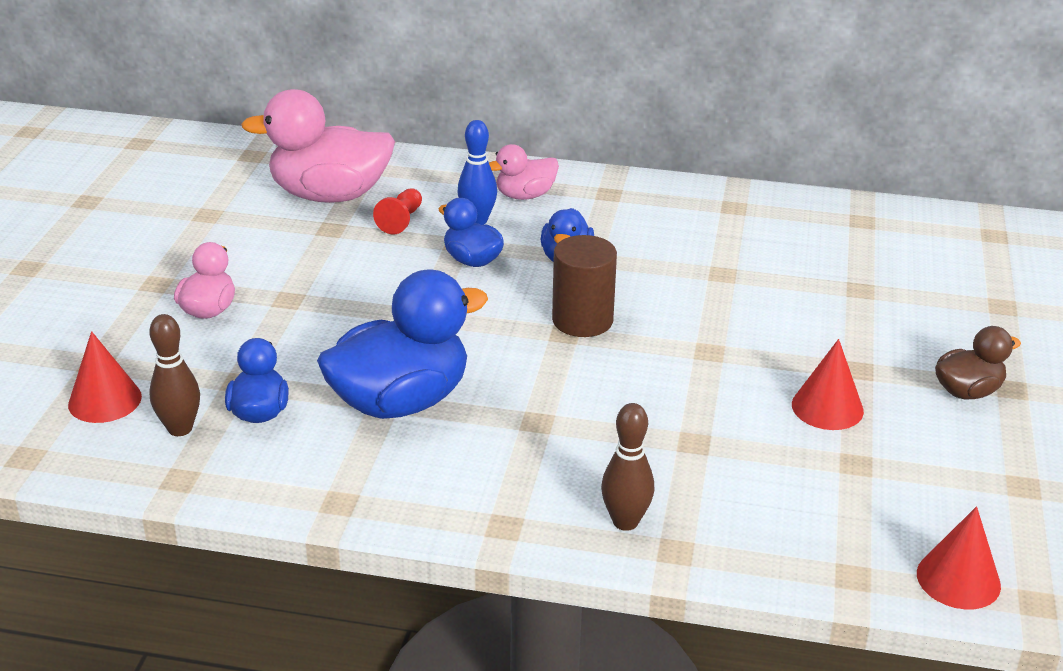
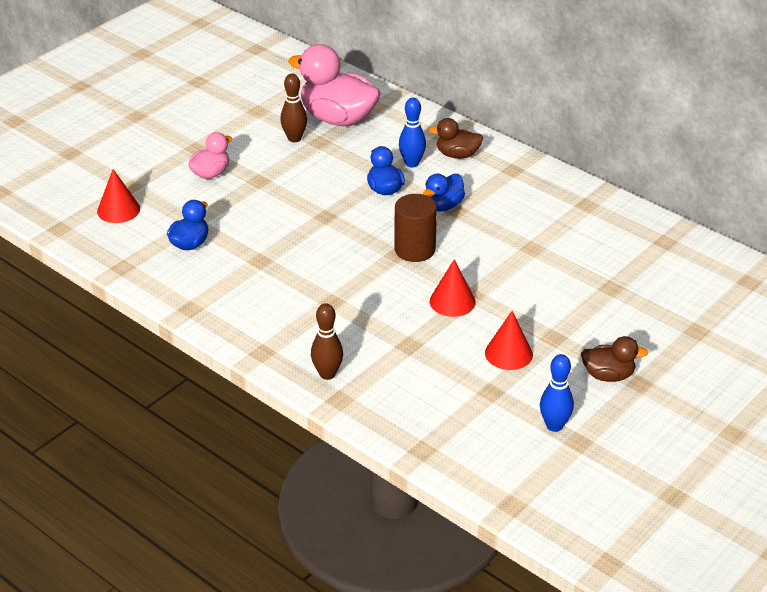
camera: 30 degrees right, 5 degrees up
brown bowling pin [149,314,200,436] -> brown bowling pin moved to [280,73,307,142]
blue duck [317,269,488,419] -> none
red pawn [373,188,422,234] -> none
pink duck [489,144,559,200] -> brown duck [429,118,483,159]
red cone [917,506,1001,609] -> red cone moved to [430,259,476,317]
none -> blue bowling pin [540,354,574,432]

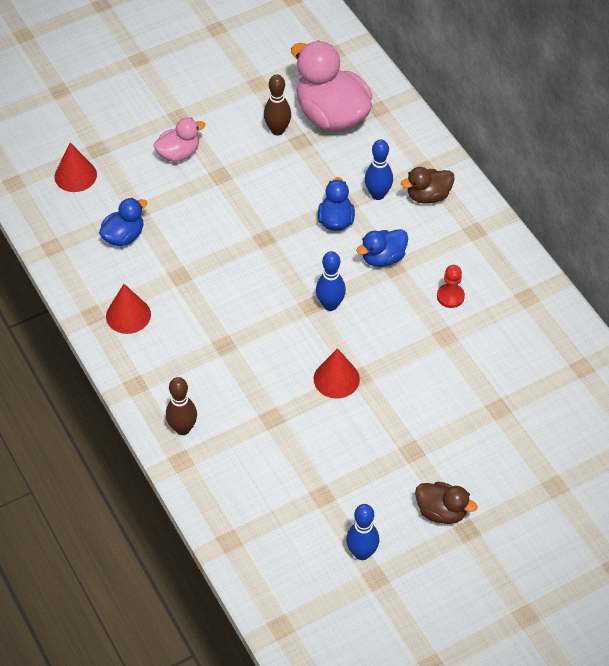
camera: 20 degrees right, 15 degrees up
brown cylinder [394,194,437,262] -> blue bowling pin [316,251,346,311]
brown duck [429,118,483,159] -> brown duck turned 45 degrees counterclockwise [401,167,455,204]
red cone [485,311,533,370] -> red cone moved to [106,284,151,334]
none -> red pawn [437,265,465,308]

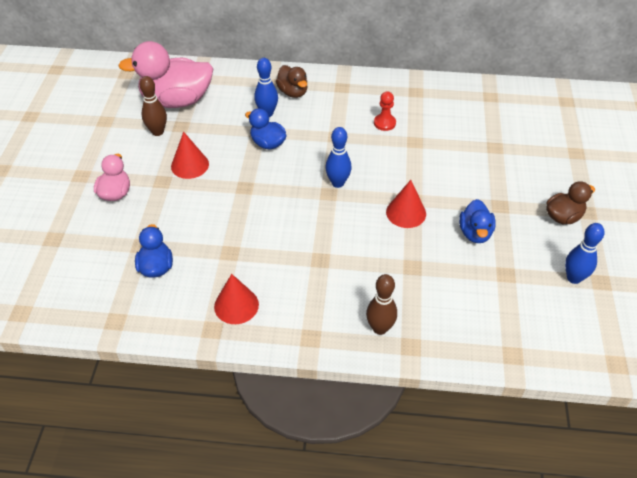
camera: 55 degrees left, 5 degrees down
red cone [55,143,97,192] -> red cone moved to [171,132,209,179]
blue duck [356,229,408,267] -> blue duck moved to [459,199,496,243]
brown duck [401,167,455,204] -> brown duck turned 45 degrees counterclockwise [276,65,308,98]

